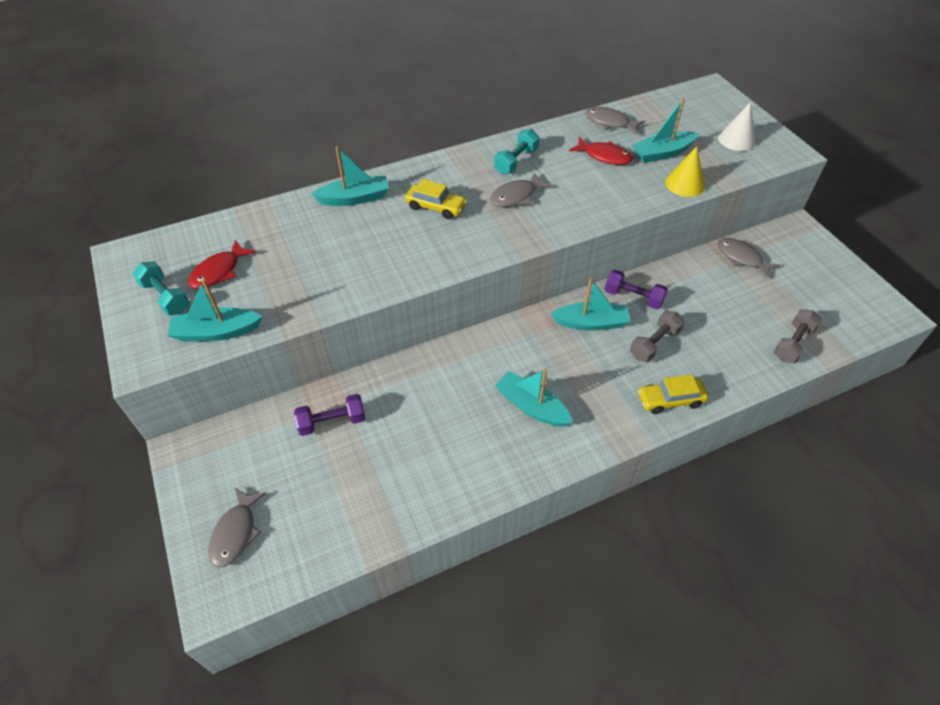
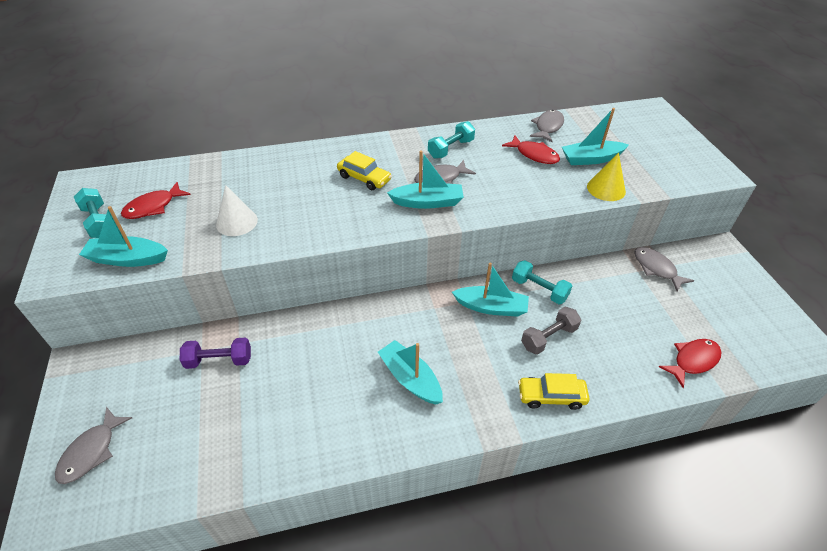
camera: 10 degrees right, 5 degrees down
turquoise boat [311,146,389,206] -> turquoise boat moved to [387,150,464,209]
grey fish [585,107,645,135] -> grey fish turned 75 degrees clockwise [530,110,564,142]
purple dumbbell [605,270,668,309] -> turquoise dumbbell [512,260,572,304]
white cone [718,102,756,151] -> white cone moved to [216,185,258,236]
grey dumbbell [774,310,822,363] -> red fish [659,339,721,388]

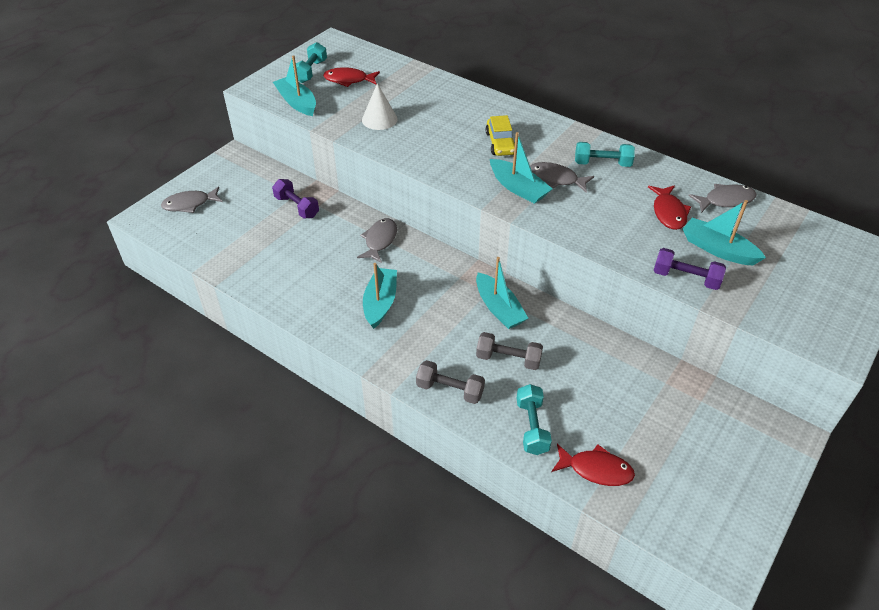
camera: 50 degrees right, 0 degrees up
turquoise dumbbell [512,260,572,304] -> turquoise dumbbell moved to [516,384,552,455]
yellow car [518,373,589,410] -> grey dumbbell [416,360,485,404]
yellow cone [587,153,626,201] -> purple dumbbell [654,248,726,290]
grey fish [635,247,694,292] -> grey fish moved to [357,218,397,263]

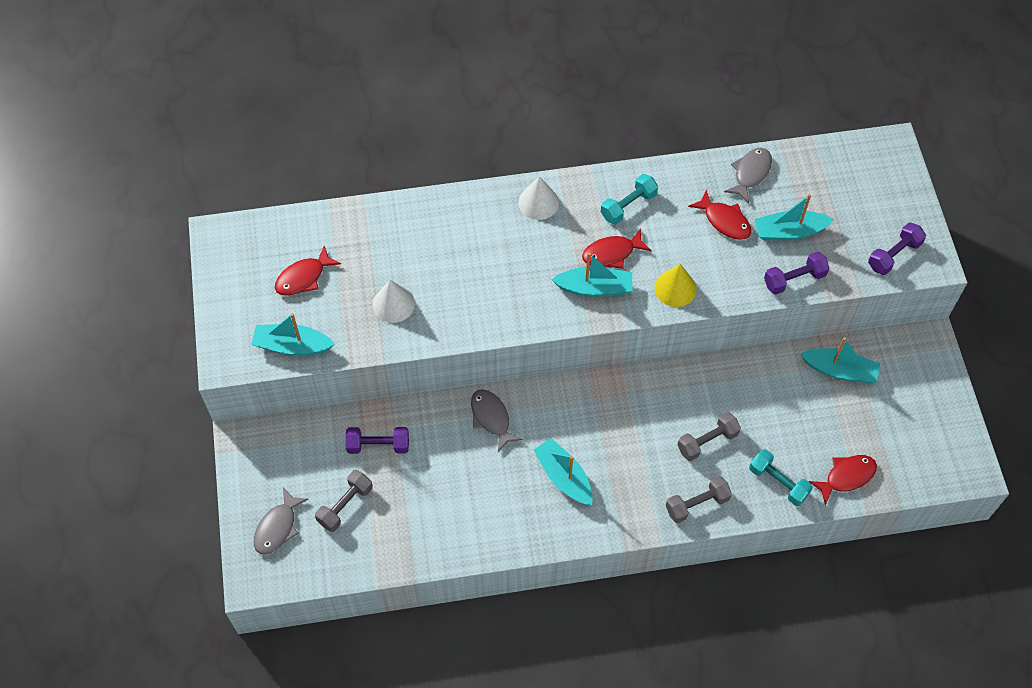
camera: 45 degrees left, 15 degrees up
turquoise dumbbell [296,42,327,83] -> none
turquoise boat [476,257,528,329] -> turquoise boat moved to [800,337,880,383]
yellow car [485,115,515,156] -> none
grey fish [530,162,594,193] -> red fish [582,228,652,269]
none -> grey dumbbell [315,470,373,532]
none -> white cone [518,176,559,220]
none -> yellow cone [654,264,697,307]
none -> purple dumbbell [868,223,926,275]

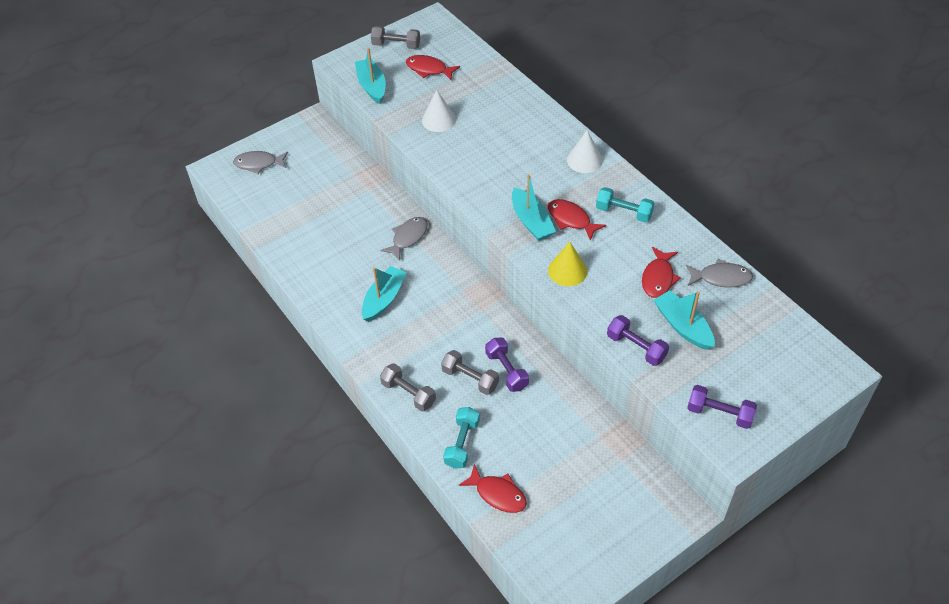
camera: 65 degrees right, 10 degrees down
grey dumbbell [315,470,373,532] -> grey dumbbell moved to [371,26,420,49]
purple dumbbell [345,427,409,454] -> purple dumbbell moved to [485,337,529,392]
turquoise boat [800,337,880,383] -> none

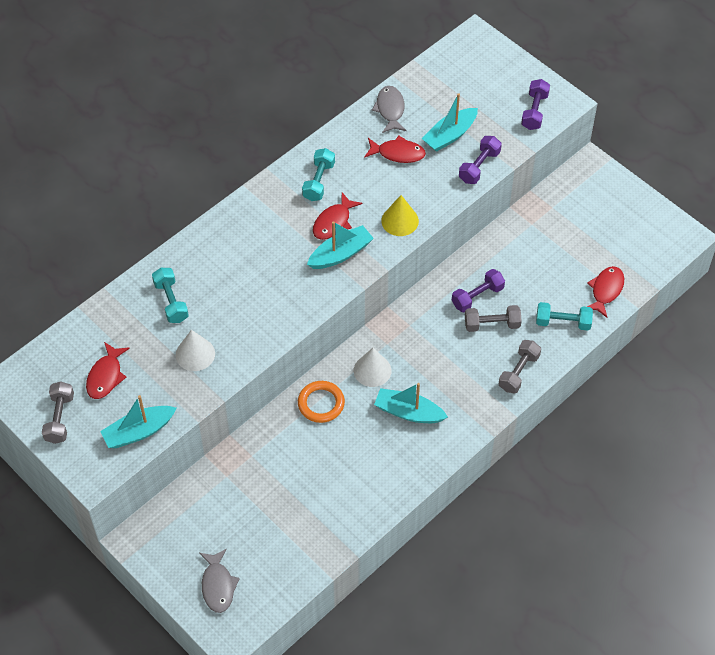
camera: 100 degrees left, 5 degrees up
grey fish [380,217,428,261] -> orange ring [298,381,345,423]
grey dumbbell [441,350,499,395] -> grey dumbbell turned 60 degrees clockwise [465,305,522,332]
white cone [567,130,603,173] -> white cone moved to [354,348,392,387]
none -> turquoise dumbbell [152,268,189,323]

